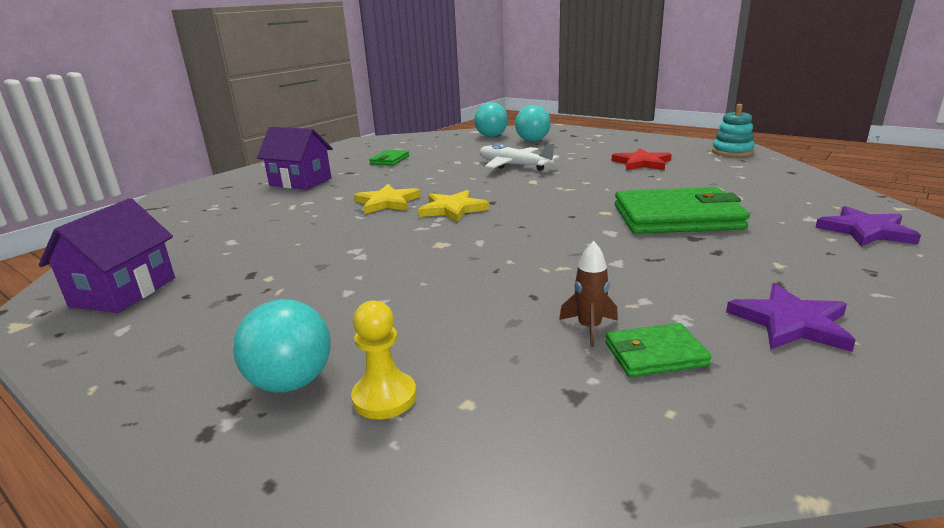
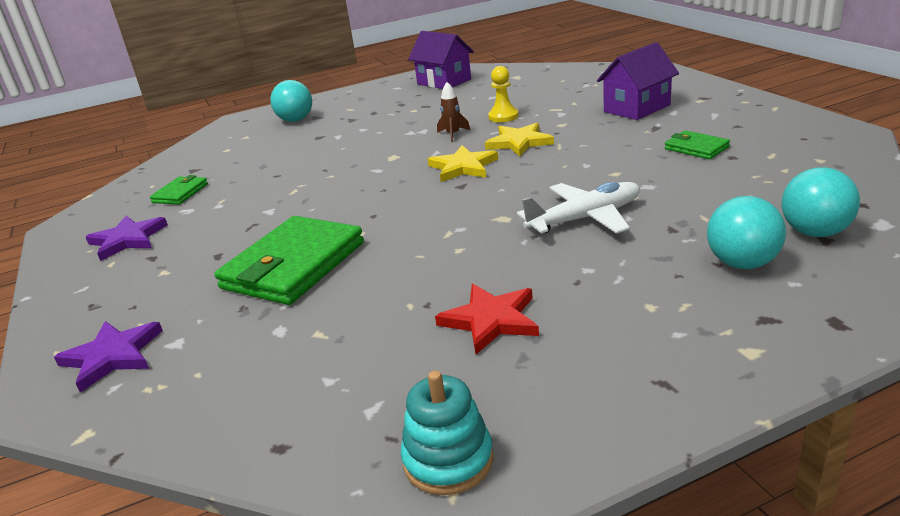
camera: 120 degrees right, 5 degrees up
yellow pawn [351,300,417,419] -> yellow pawn moved to [488,66,519,122]
brown rocket [559,241,618,347] -> brown rocket moved to [437,82,470,142]

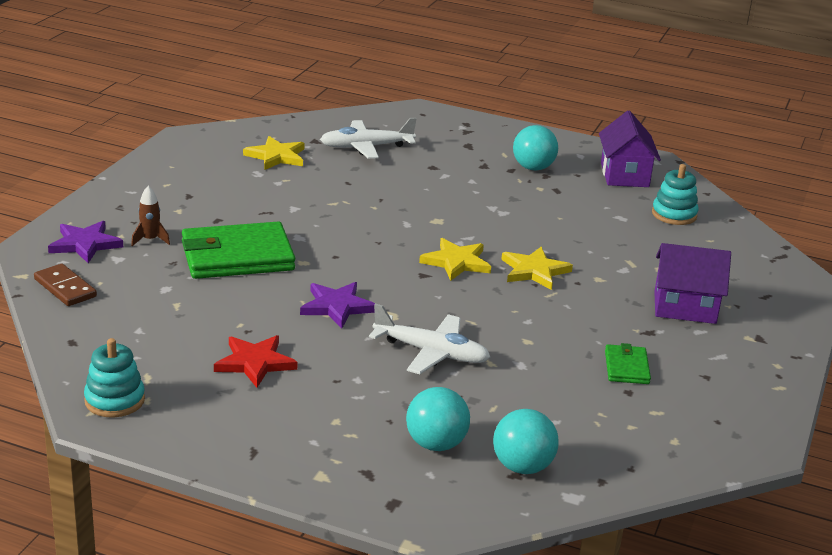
camera: 40 degrees right, 0 degrees up
purple star [86,216,168,261] -> purple star moved to [300,282,375,329]
green wallet [150,175,208,205] -> yellow star [243,136,304,170]
turquoise ball [270,80,312,122] -> turquoise ball moved to [513,125,558,170]
brown rocket [437,82,470,142] -> brown rocket moved to [131,186,170,246]
yellow pawn [488,66,519,122] -> none
none -> brown domino [34,264,97,306]
none -> white plane [320,118,417,159]
none -> turquoise stacking toy [652,164,699,225]

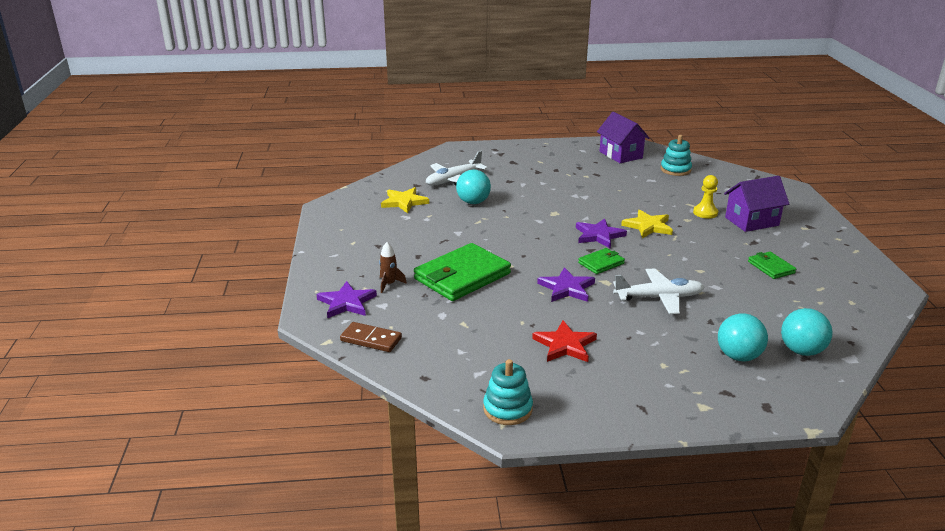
camera: 25 degrees left, 0 degrees up
yellow star [419,238,491,281] -> purple star [576,218,627,248]
turquoise ball [513,125,558,170] -> turquoise ball moved to [456,170,491,204]
none -> green wallet [578,248,625,274]
none -> yellow pawn [693,175,718,219]

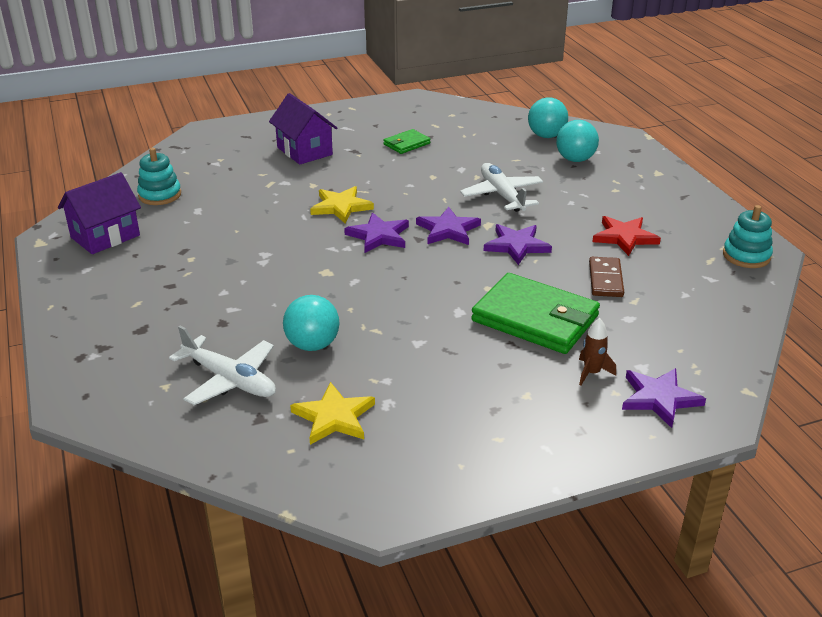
camera: 105 degrees left, 5 degrees up
brown domino [340,322,402,352] -> brown domino moved to [589,257,624,297]
green wallet [578,248,625,274] -> purple star [416,207,481,245]
yellow pawn [693,175,718,219] -> none

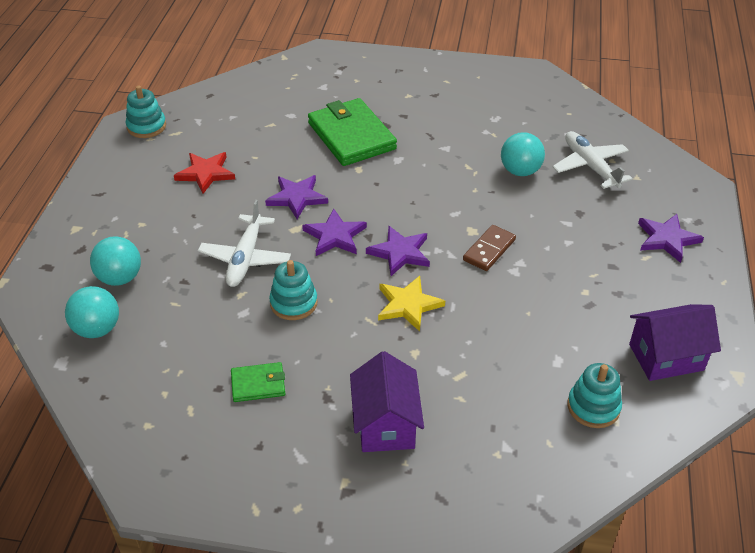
camera: 150 degrees left, 10 degrees up
yellow star [290,382,375,445] -> none
brown rocket [579,318,616,386] -> none
brown domino [589,257,624,297] -> brown domino moved to [463,225,516,271]
purple star [622,368,706,428] -> purple star moved to [638,214,704,263]
none -> turquoise stacking toy [269,260,318,320]

